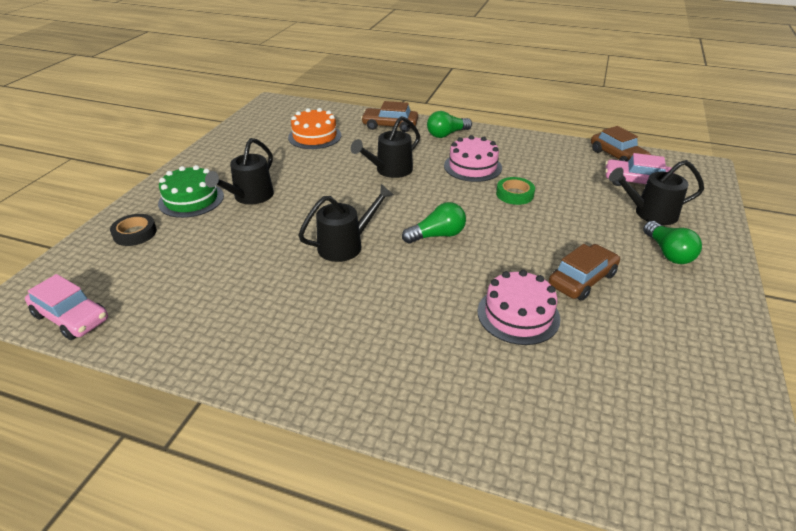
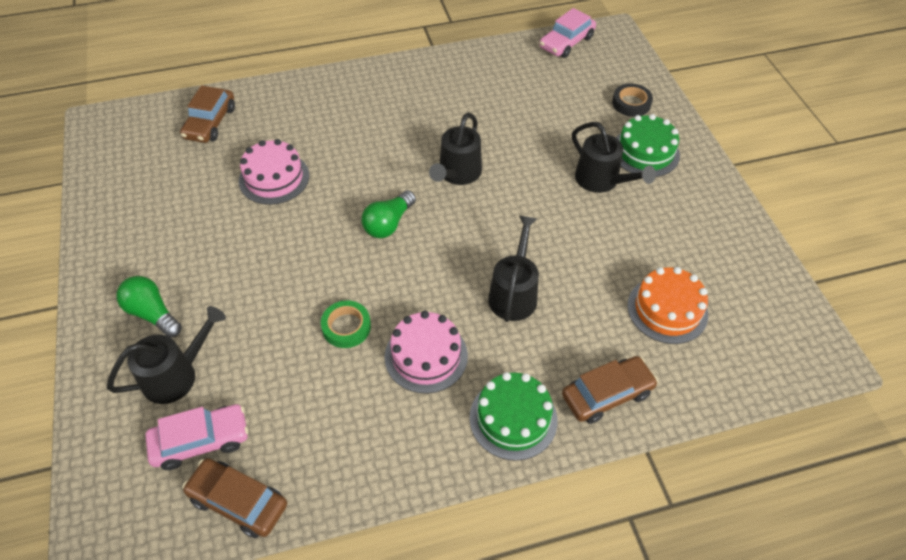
camera: 145 degrees right, 15 degrees up
pink car [25,274,108,340] -> pink car turned 45 degrees counterclockwise [540,8,596,58]
black watering can [205,138,274,205] -> black watering can turned 150 degrees clockwise [572,122,656,193]
green light bulb [427,111,472,138] -> green cake [470,372,557,461]
brown car [549,244,620,301] -> brown car moved to [180,85,235,143]

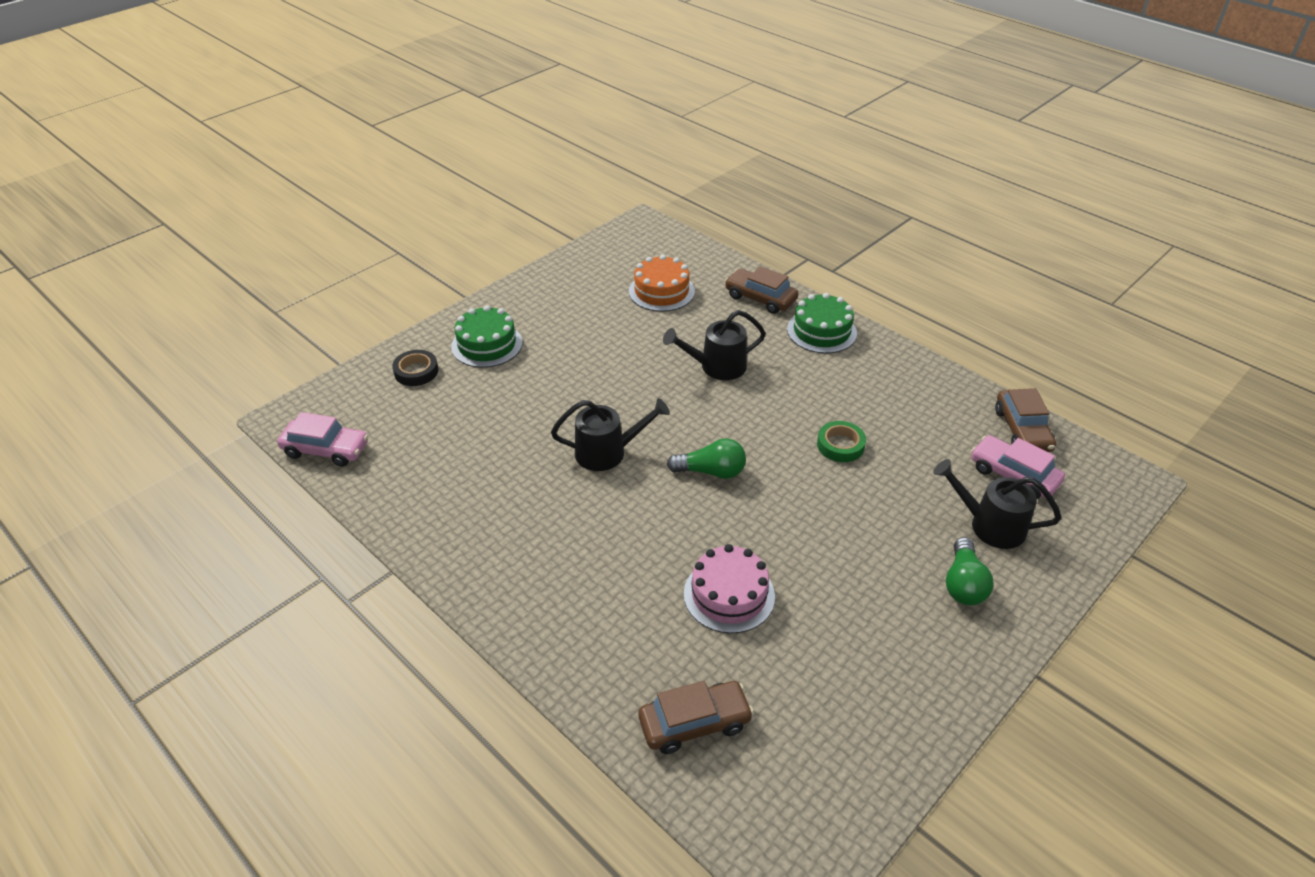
camera: 120 degrees left, 10 degrees down
pink cake [385,311,468,394] -> none
black watering can [572,122,656,193] -> none

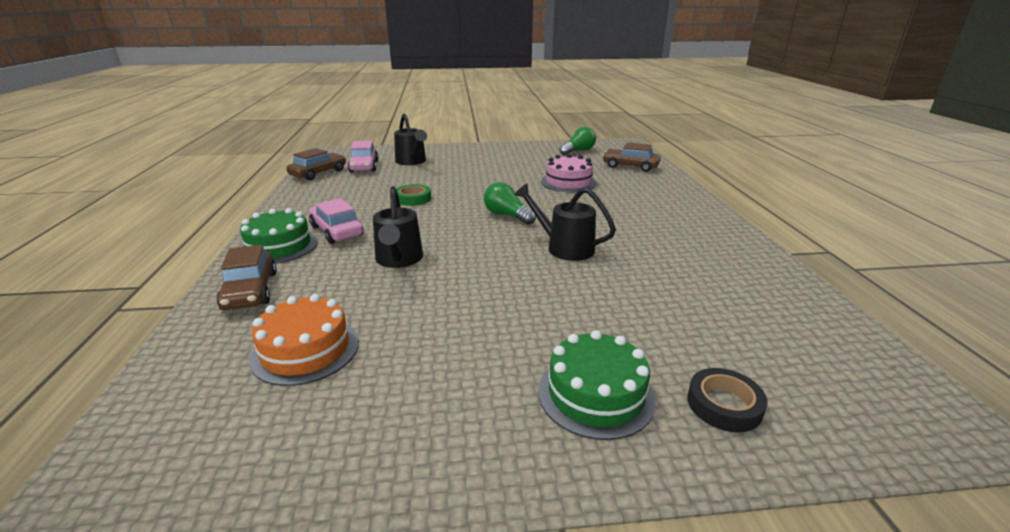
camera: 140 degrees left, 15 degrees down
pink car [277,412,368,467] -> pink car moved to [309,198,364,244]
black watering can [663,310,766,380] -> black watering can turned 60 degrees clockwise [373,186,423,268]
green light bulb [946,537,994,606] -> green light bulb moved to [559,127,596,155]

